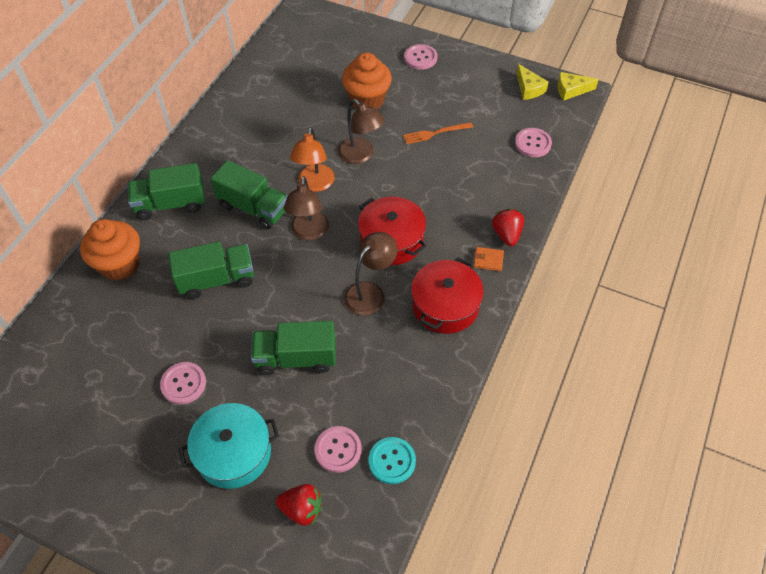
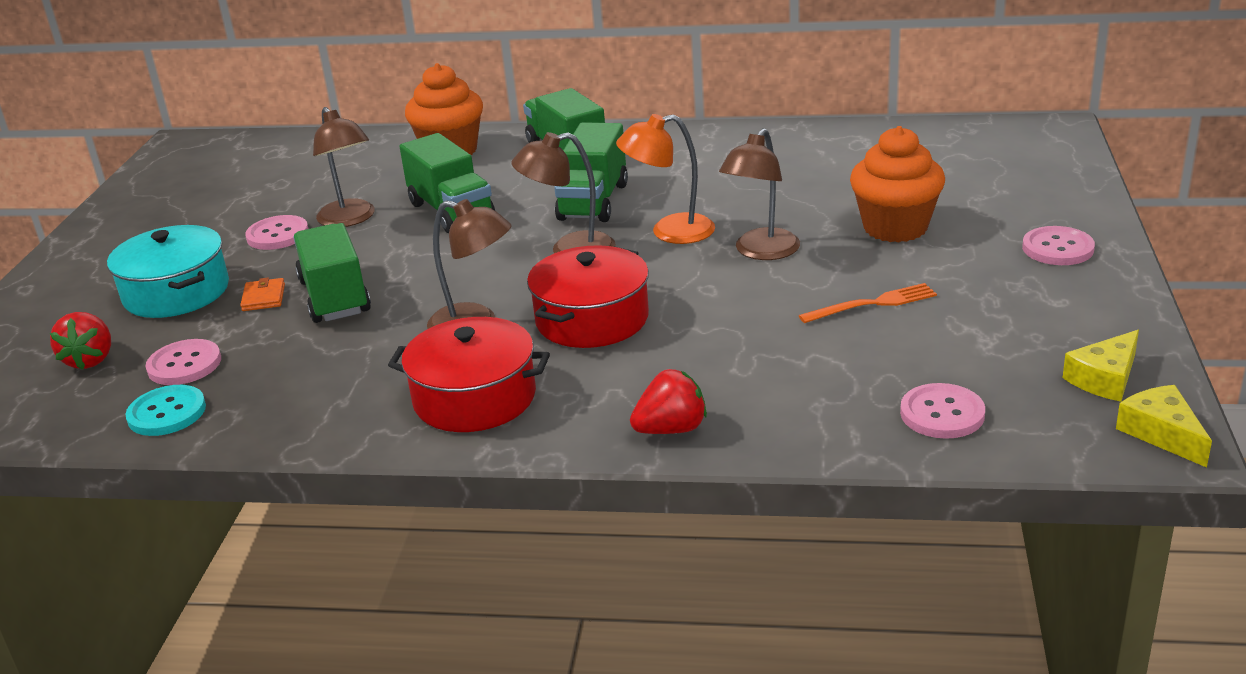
camera: 75 degrees right, 25 degrees down
orange fork [403,122,473,144] -> orange fork turned 105 degrees clockwise [799,283,937,323]
orange wallet [474,247,504,271] -> orange wallet moved to [240,277,285,311]
none -> brown lamp [313,107,375,227]

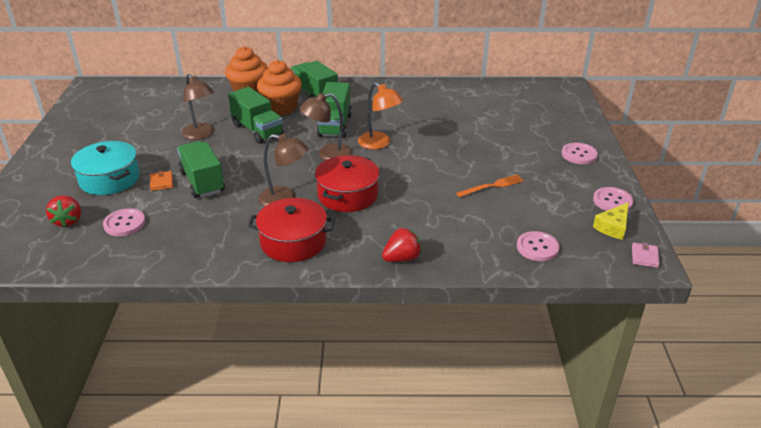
camera: 10 degrees left, 5 degrees up
turquoise button [125,385,206,436] -> none
pink button [245,215,308,250] -> pink button moved to [593,187,633,211]
orange lamp [616,114,715,244] -> orange lamp turned 120 degrees counterclockwise [358,82,403,149]
brown lamp [719,128,800,260] -> none
orange cupcake [850,126,945,242] -> orange cupcake moved to [257,60,302,116]
yellow cheese [1116,385,1212,468] -> pink wallet [632,242,660,268]

